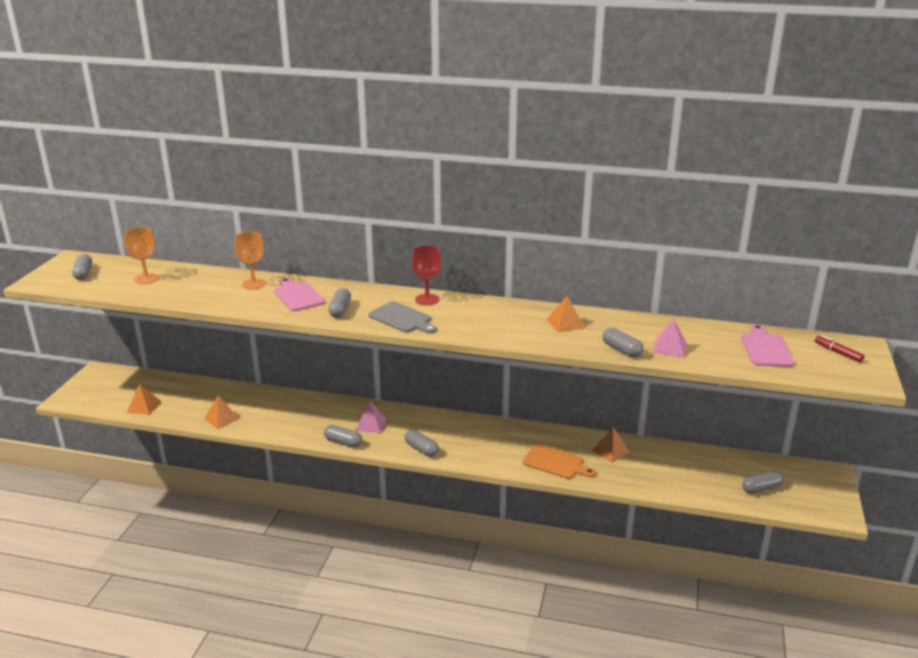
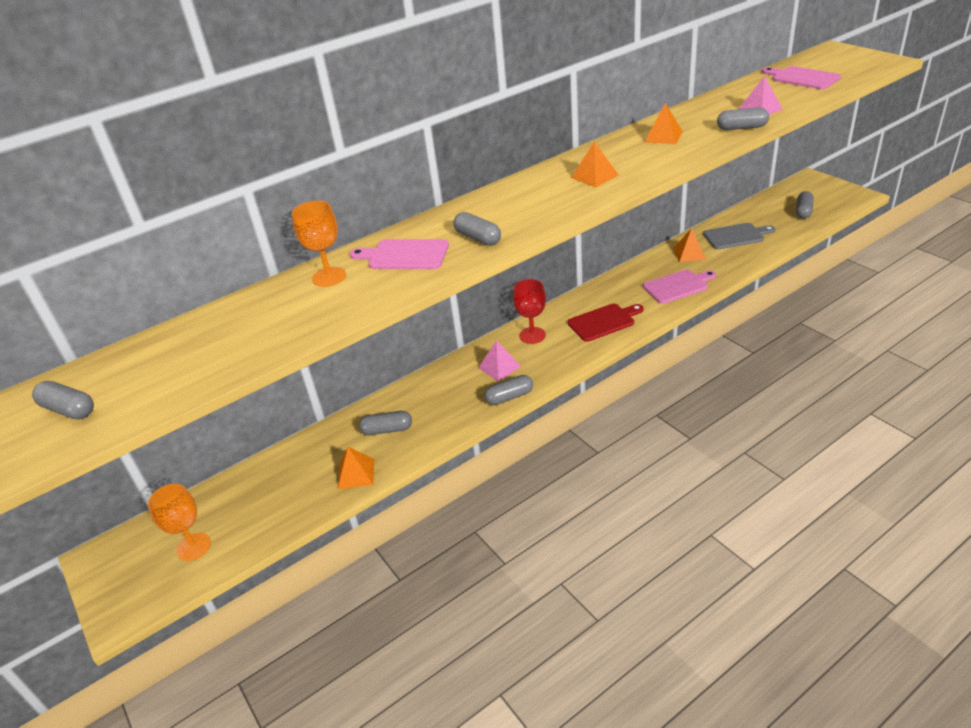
camera: 45 degrees left, 10 degrees up
orange goblet [124,227,159,284] -> orange goblet moved to [148,484,211,561]
orange pyramid [127,384,161,415] -> orange pyramid moved to [571,142,618,188]
grey cutting board [369,301,437,334] -> grey cutting board moved to [703,223,775,249]
grey capsule [405,430,439,457] -> grey capsule moved to [359,411,412,435]
red goblet [412,245,441,305] -> red goblet moved to [513,279,546,344]
orange cutting board [523,444,596,479] -> pink cutting board [643,270,716,304]
red marker [815,335,865,363] -> none
none -> red cutting board [568,304,643,342]

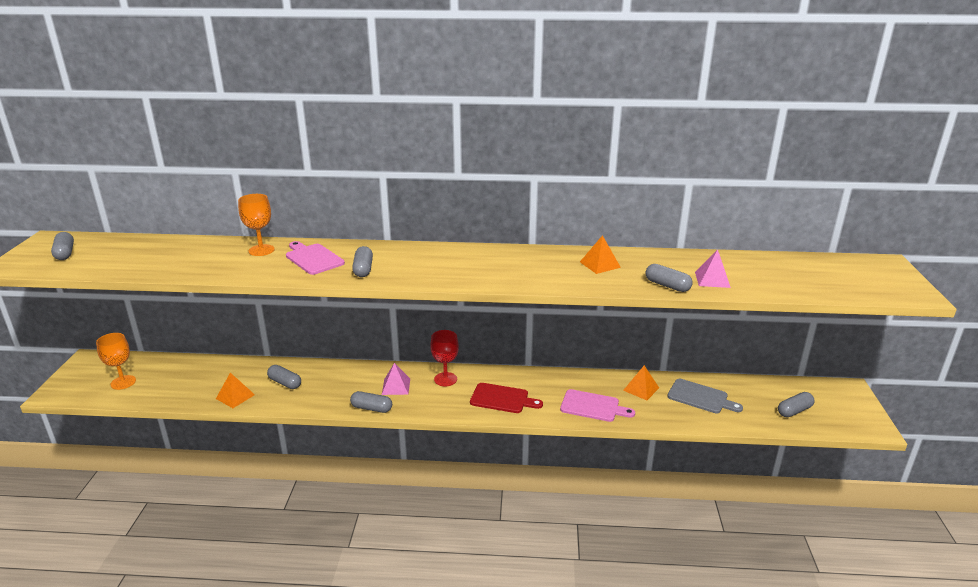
camera: 35 degrees right, 10 degrees down
orange pyramid [571,142,618,188] -> none
pink cutting board [762,66,841,89] -> none

